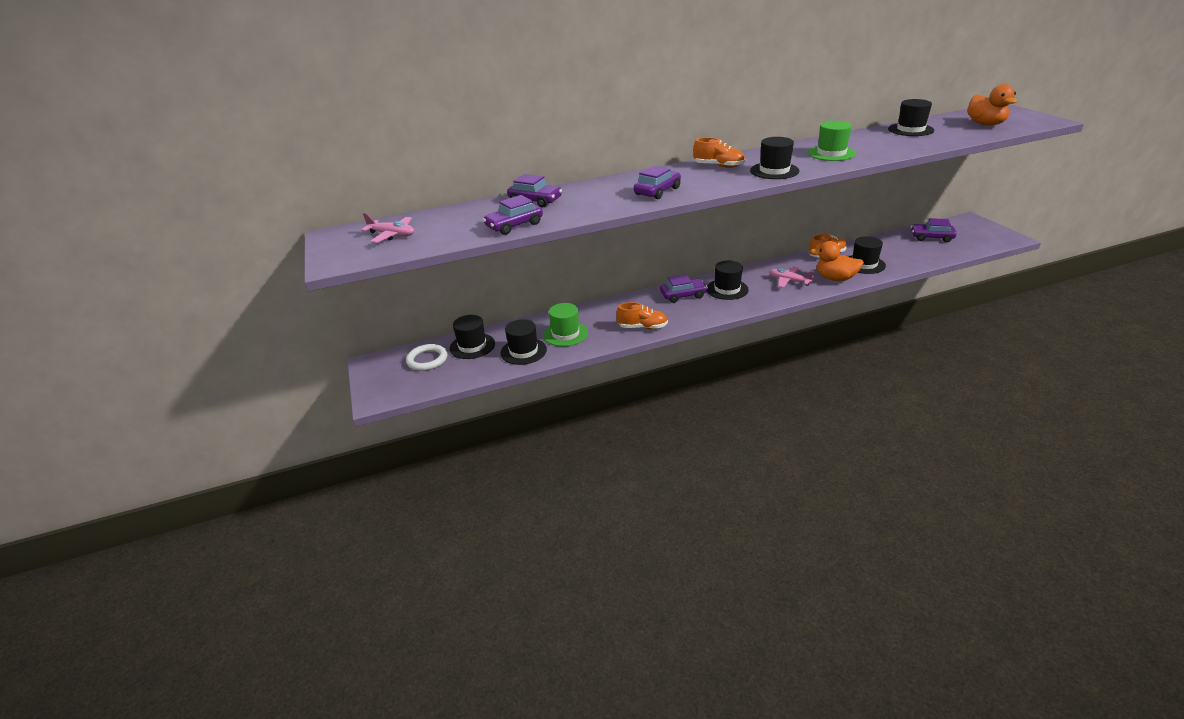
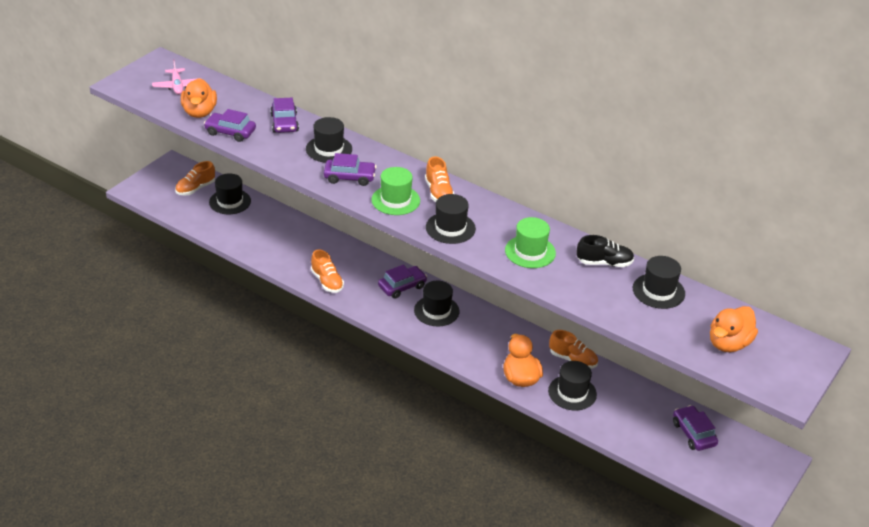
camera: 50 degrees right, 5 degrees up
white ring [406,344,447,371] -> orange shoe [175,161,215,196]
black hat [500,319,547,365] -> black hat moved to [306,117,352,163]
green hat [543,303,588,347] -> green hat moved to [371,167,420,215]
purple car [660,274,708,303] -> purple car turned 75 degrees counterclockwise [378,265,427,299]
pink plane [769,266,814,288] -> none
none -> orange duck [181,78,217,118]
none -> black shoe [576,235,634,267]

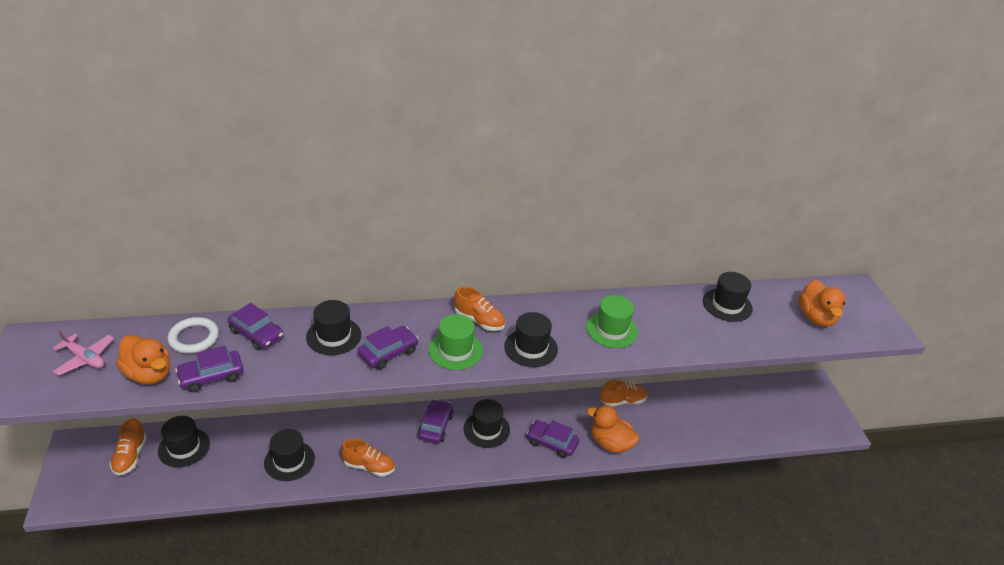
camera: 45 degrees left, 0 degrees up
black hat [548,361,597,410] -> black hat moved to [264,429,315,481]
black shoe [576,235,634,267] -> none
purple car [673,405,718,451] -> purple car moved to [527,420,579,458]
none -> white ring [168,317,219,353]

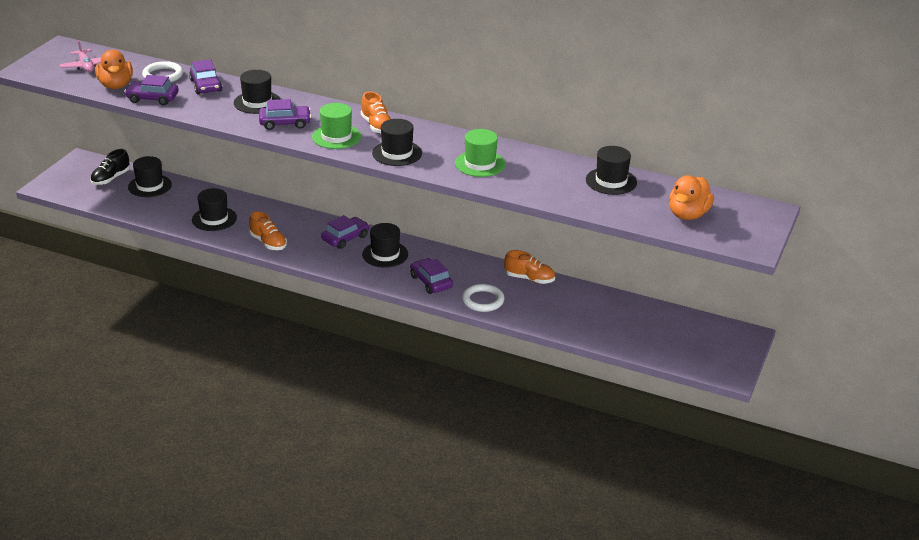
camera: 35 degrees right, 5 degrees down
orange shoe [110,418,147,476] -> black shoe [90,149,130,185]
orange duck [587,405,639,453] -> white ring [462,284,504,312]

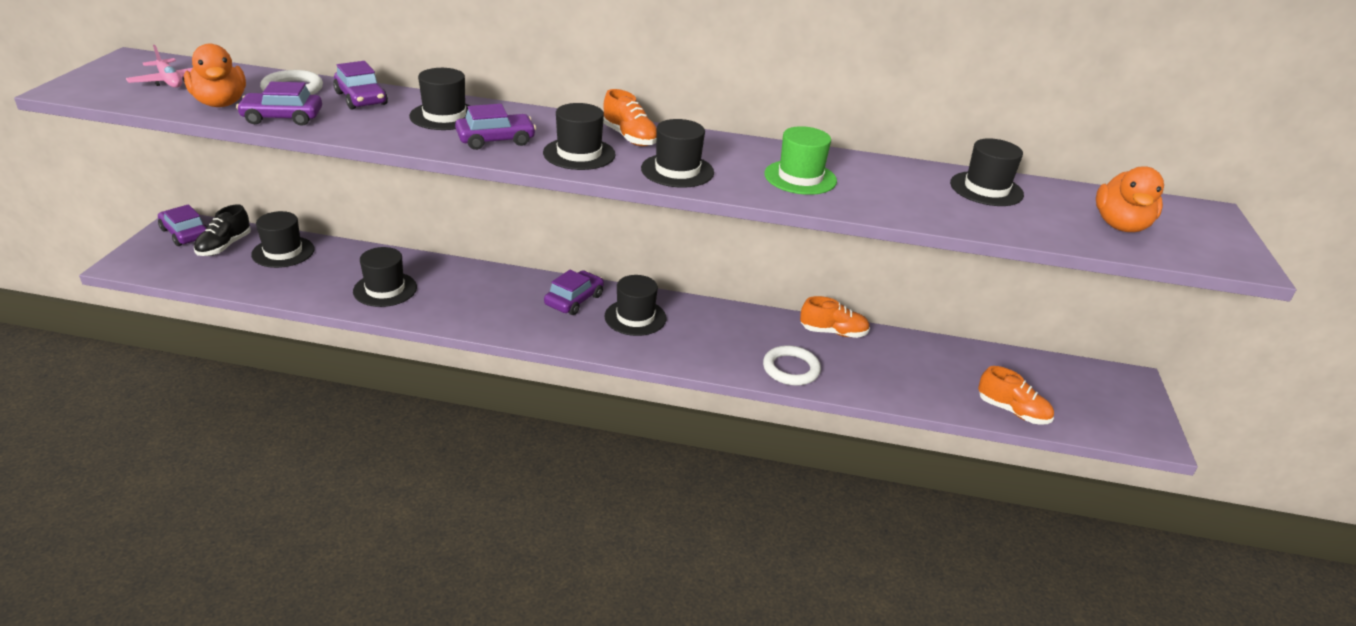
camera: 15 degrees left, 0 degrees up
orange shoe [249,211,287,250] -> orange shoe moved to [978,366,1054,425]
green hat [312,103,361,149] -> black hat [543,103,616,170]
purple car [410,258,453,294] -> purple car moved to [158,204,207,246]

